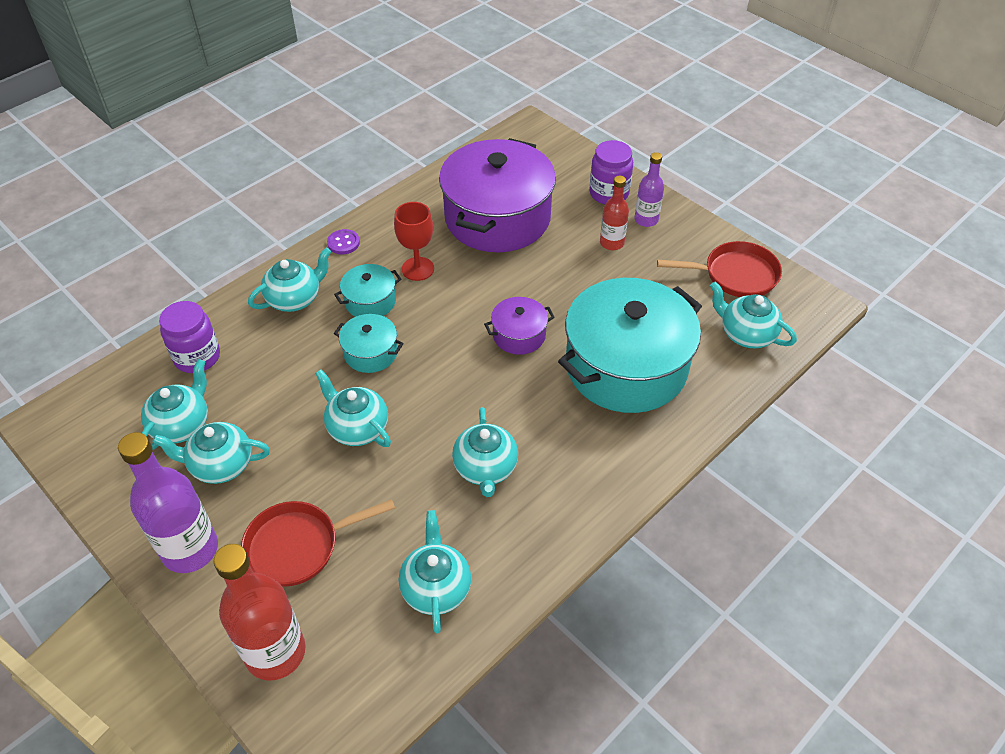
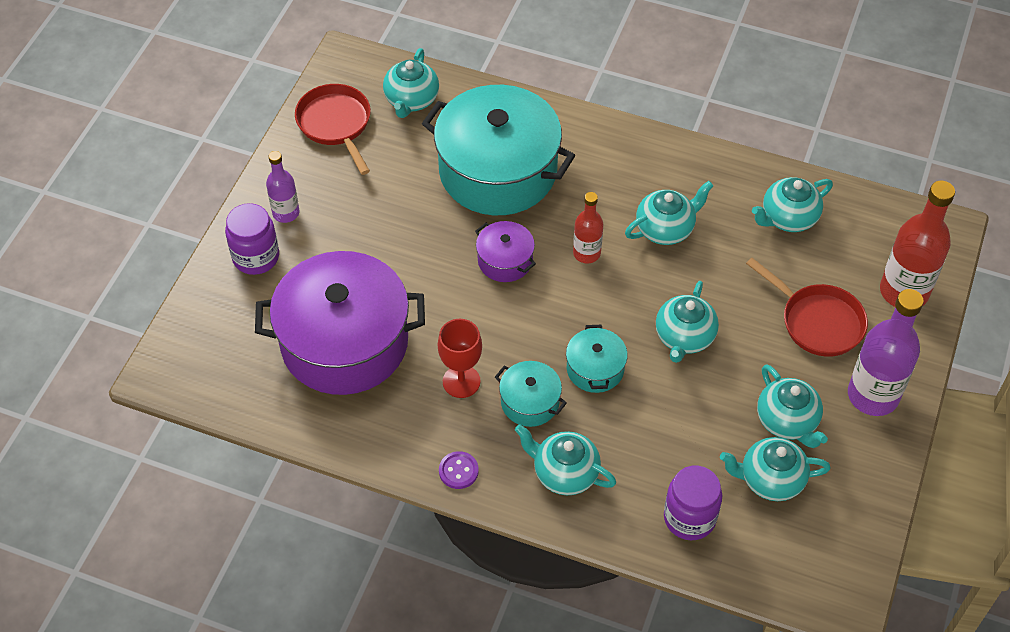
camera: 115 degrees left, 5 degrees up
red bottle [600,176,629,250] -> red bottle moved to [573,192,603,263]

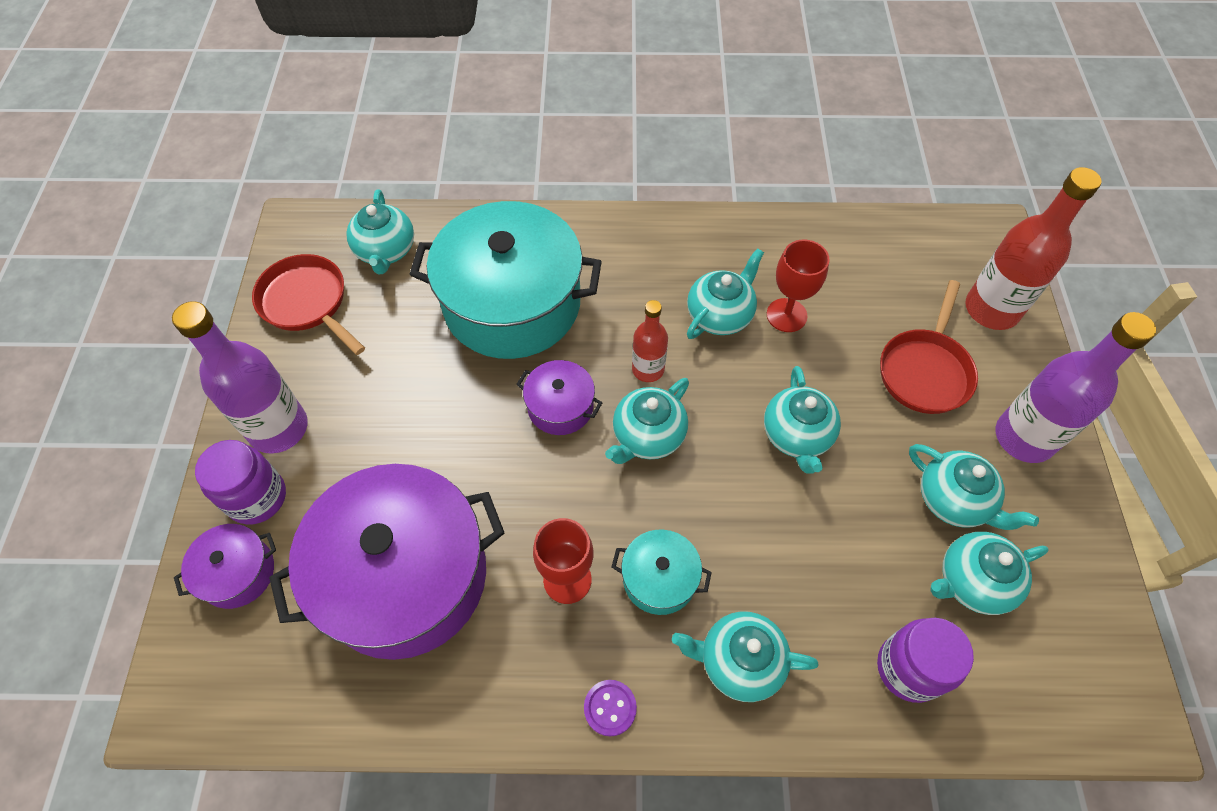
camera: 20 degrees left, 5 degrees up
purple bottle [266,151,300,223] -> purple bottle [172,301,308,454], size x1.76
turquoise pot [566,325,628,393] -> none
red pan [746,258,868,357] -> red pan turned 90 degrees clockwise [880,280,978,414]
turquoise teapot [752,177,833,232] -> turquoise teapot moved to [605,378,689,464]
none -> purple pot [174,524,276,609]
none -> red goblet [767,239,830,332]

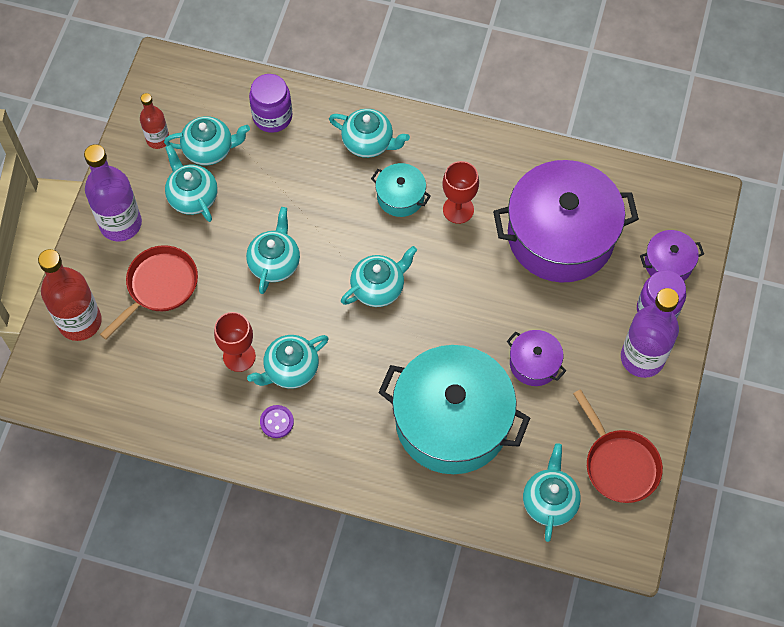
camera: 165 degrees left, 5 degrees up
purple pot [516,360,602,435] -> purple pot moved to [507,330,566,386]
purple button [584,680,637,736] -> purple button moved to [260,405,294,438]
red bottle [632,300,668,382] -> red bottle moved to [140,93,169,149]

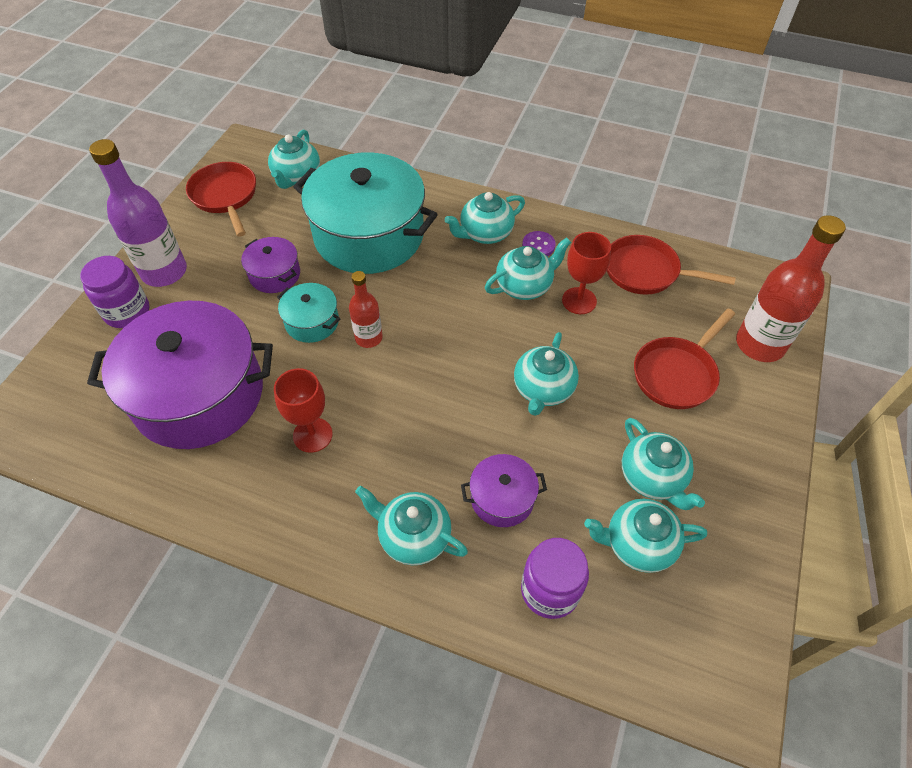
camera: 175 degrees left, 10 degrees down
purple bottle [84,144,142,241] -> none
red bottle [140,93,169,149] -> red bottle moved to [349,271,383,348]
turquoise teapot [341,246,417,307] -> turquoise teapot moved to [445,192,525,244]
turquoise pot [371,163,431,217] -> turquoise pot moved to [277,283,340,343]
purple pot [640,230,704,281] -> purple pot moved to [461,454,547,527]
none -> red pan [607,235,736,295]

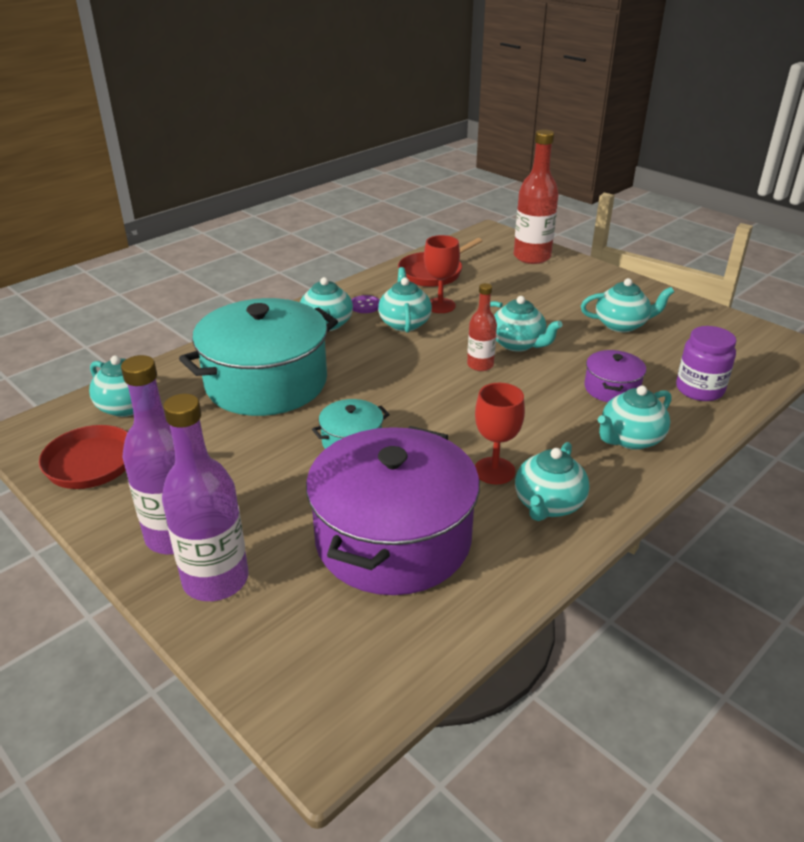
camera: 65 degrees left, 20 degrees down
purple jar [80,256,149,328] -> purple bottle [162,394,249,601]
purple pot [241,237,300,293] -> none
red bottle [349,271,383,348] -> red bottle moved to [467,283,497,371]
turquoise teapot [584,499,707,573] -> turquoise teapot moved to [515,442,590,521]
red pan [634,308,735,409] -> none

